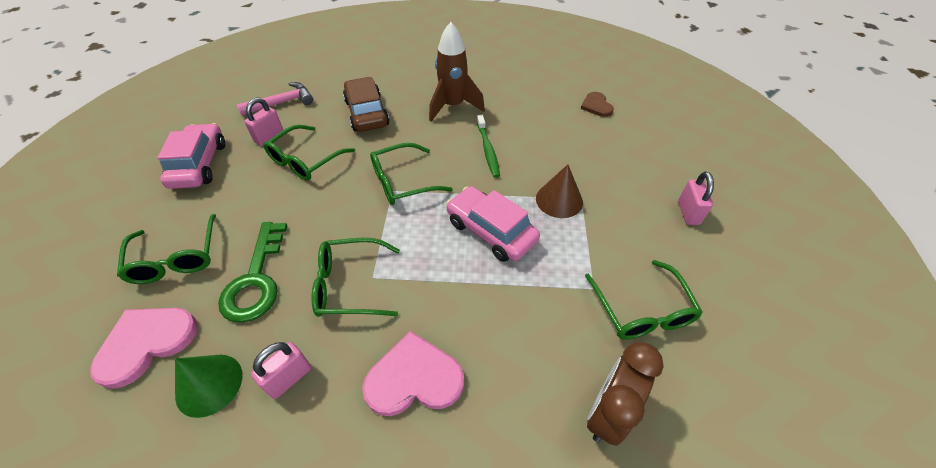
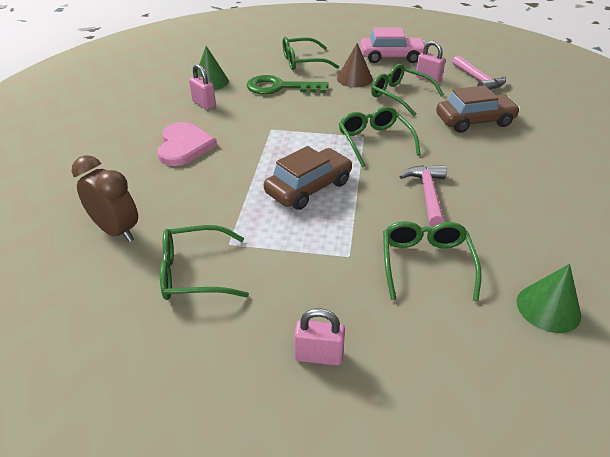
camera: 95 degrees right, 10 degrees down
pink heart [90,308,198,389] -> none
green glasses [312,238,400,317] -> green glasses moved to [383,221,482,301]
brown rocket [429,22,485,121] -> none
pink car [446,186,540,262] -> brown car [264,146,352,210]
green toothbrush [477,115,500,178] -> pink hammer [400,165,447,227]
brown cone [536,164,583,218] -> brown cone moved to [337,43,373,87]
brown heart [581,92,614,117] -> green cone [517,264,581,333]

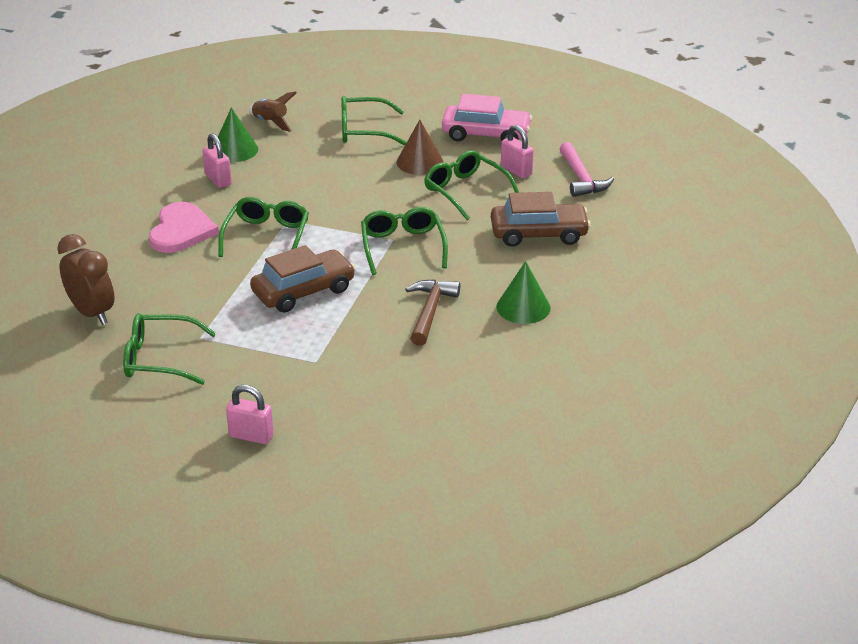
camera: 10 degrees right, 5 degrees down
green key [247,75,328,95] -> none
green glasses [383,221,482,301] -> green glasses moved to [218,197,309,257]
pink hammer [400,165,447,227] -> brown hammer [405,279,460,346]
green cone [517,264,581,333] -> green cone moved to [496,261,551,324]
none -> brown rocket [249,91,297,132]

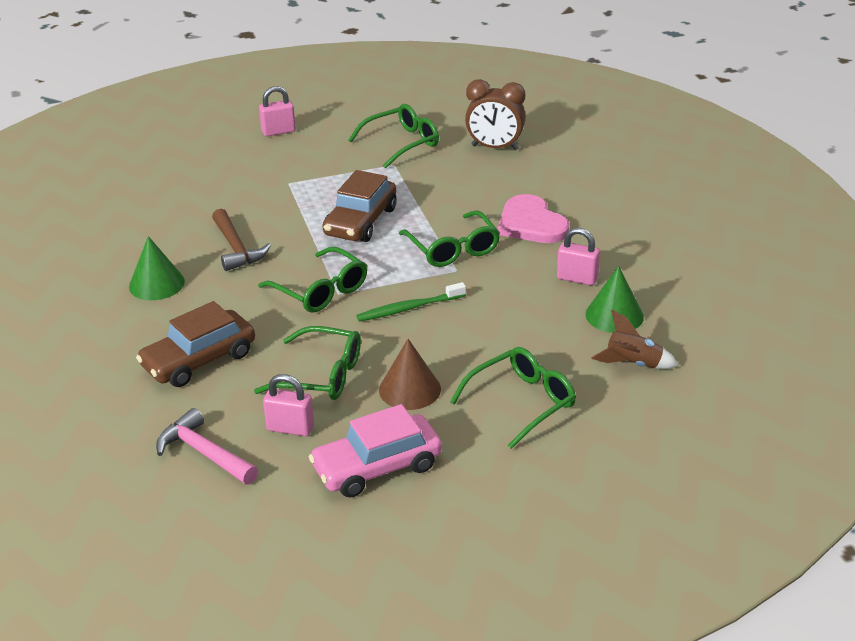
camera: 145 degrees right, 0 degrees up
none -> green toothbrush [356,282,466,322]

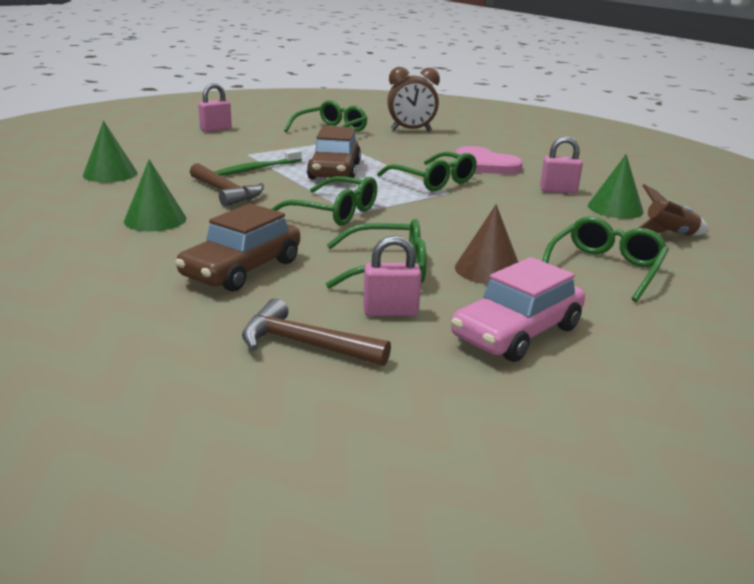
camera: 20 degrees left, 10 degrees down
pink hammer [156,408,258,484] -> brown hammer [242,298,391,366]
green toothbrush [356,282,466,322] -> green toothbrush moved to [213,150,302,176]
none -> green cone [83,121,137,182]

